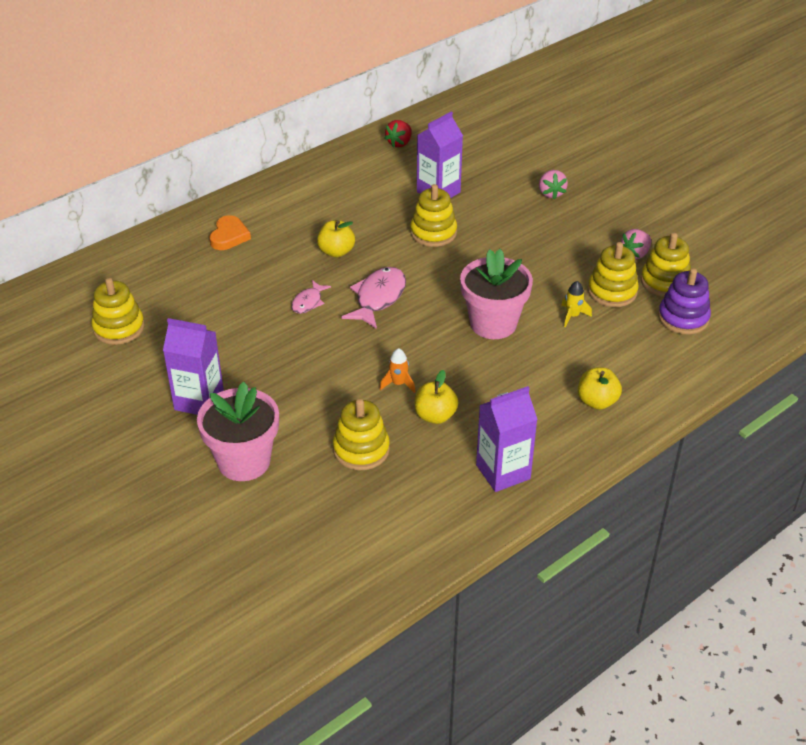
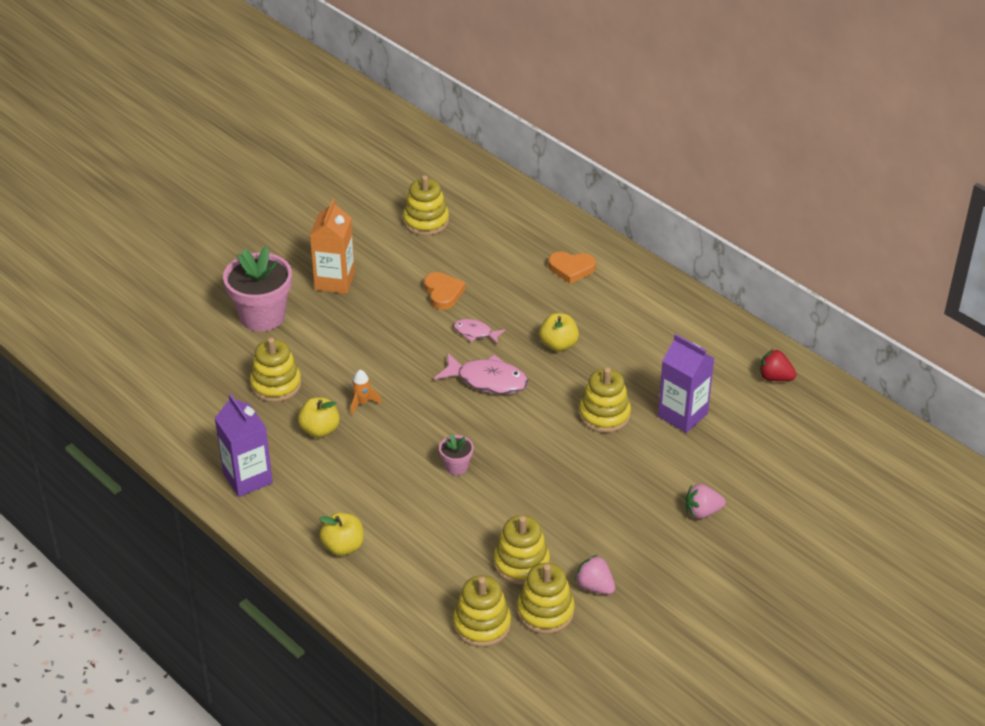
camera: 85 degrees right, 0 degrees up
purple carton [163,318,224,415] -> orange carton [310,199,355,294]
pink flower pot [460,249,533,339] -> pink flower pot [439,433,473,475], size x0.47
yellow rocket [561,281,592,327] -> none
purple stacking toy [658,268,711,334] -> yellow stacking toy [453,576,511,647]
none -> orange heart [424,272,465,310]

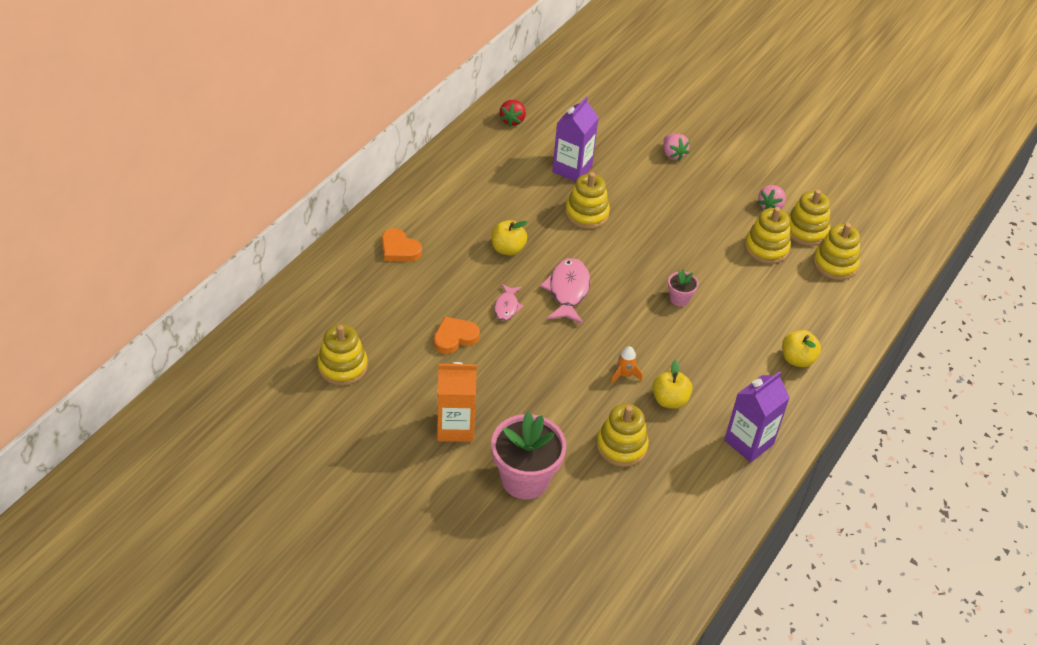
camera: 105 degrees left, 5 degrees up
orange heart [548,251,596,284] -> orange heart turned 135 degrees clockwise [382,228,422,262]

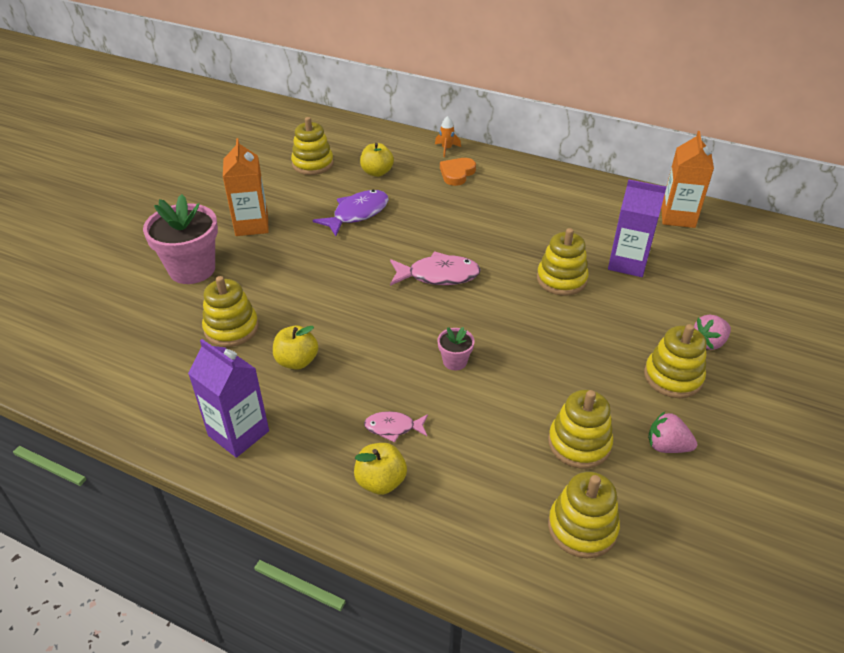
camera: 85 degrees right, 5 degrees down
orange heart [434,317,480,354] -> purple fish [312,190,389,236]
yellow apple [491,220,527,256] -> yellow apple moved to [360,143,394,177]
pink fish [494,284,523,321] -> pink fish moved to [364,411,428,443]
red strawberry [500,100,526,127] -> orange carton [661,131,714,228]
orange rocket [611,346,643,384] -> orange rocket moved to [435,116,461,157]
yellow stacking toy [788,189,830,246] -> yellow stacking toy moved to [644,324,707,398]

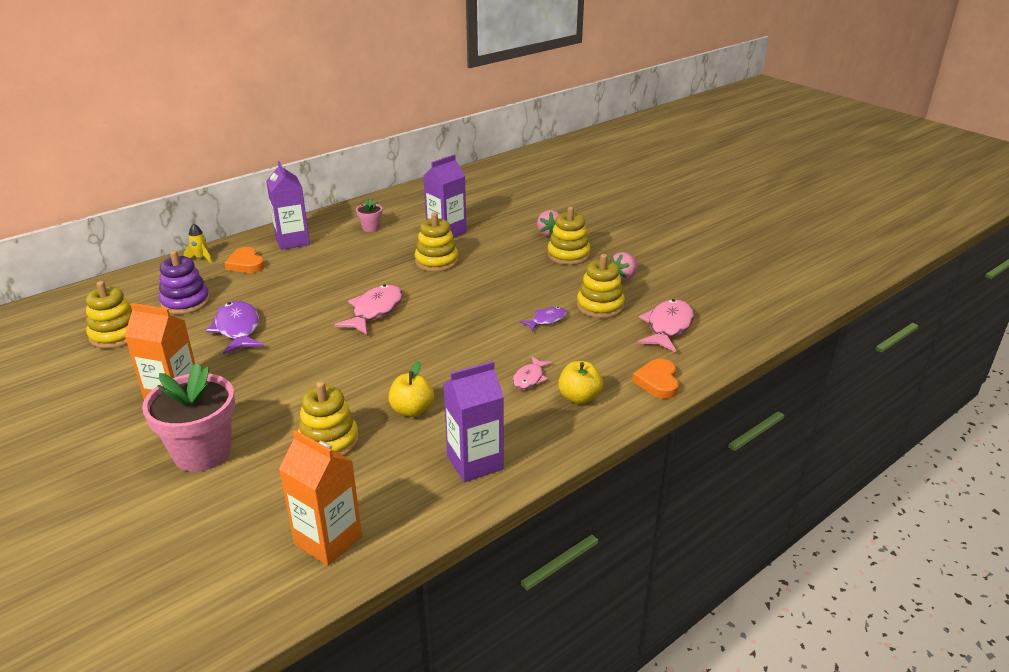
camera: 65 degrees left, 10 degrees down
yellow apple [360,143,394,177] -> purple stacking toy [159,250,210,315]
orange rocket [435,116,461,157] -> yellow rocket [184,223,212,263]
pink flower pot [437,327,475,370] -> pink flower pot moved to [356,198,382,232]
yellow stacking toy [548,471,620,558] -> pink fish [638,299,694,352]
orange carton [661,131,714,228] -> orange carton moved to [279,430,362,566]
none -> purple carton [266,161,310,250]
none -> purple fish [519,307,567,332]
none -> orange heart [632,359,679,399]

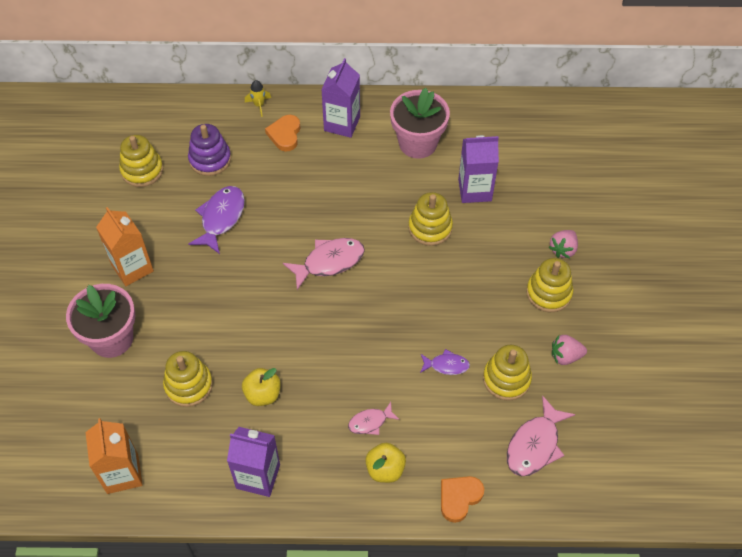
camera: 40 degrees right, 25 degrees up
pink flower pot [356,198,382,232] -> pink flower pot [390,88,450,159], size x2.15
pink fish [638,299,694,352] -> pink fish turned 150 degrees clockwise [507,395,575,476]

